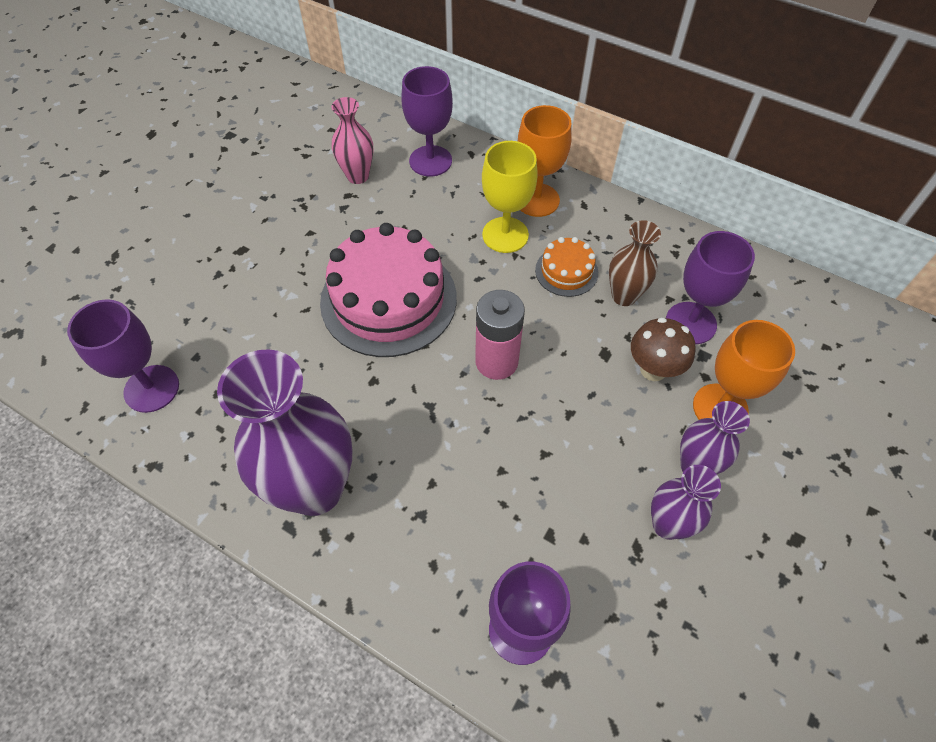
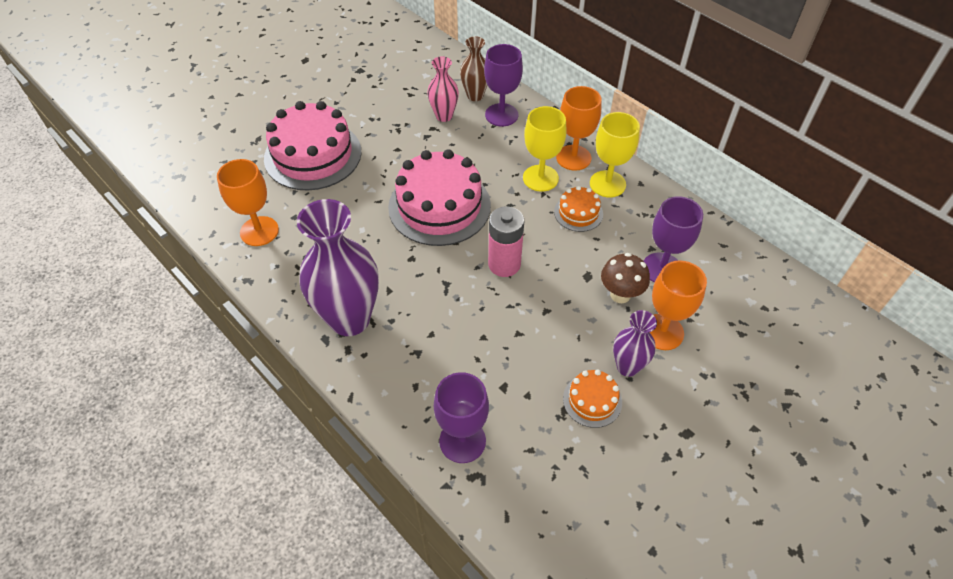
camera: 15 degrees right, 5 degrees down
purple goblet [67,299,179,413] -> orange goblet [217,159,279,246]
brown vase [609,220,661,306] -> brown vase moved to [460,36,488,101]
purple vase [651,465,721,540] -> orange cake [563,369,622,428]
none -> pink cake [264,101,361,191]
none -> yellow goblet [590,112,640,198]

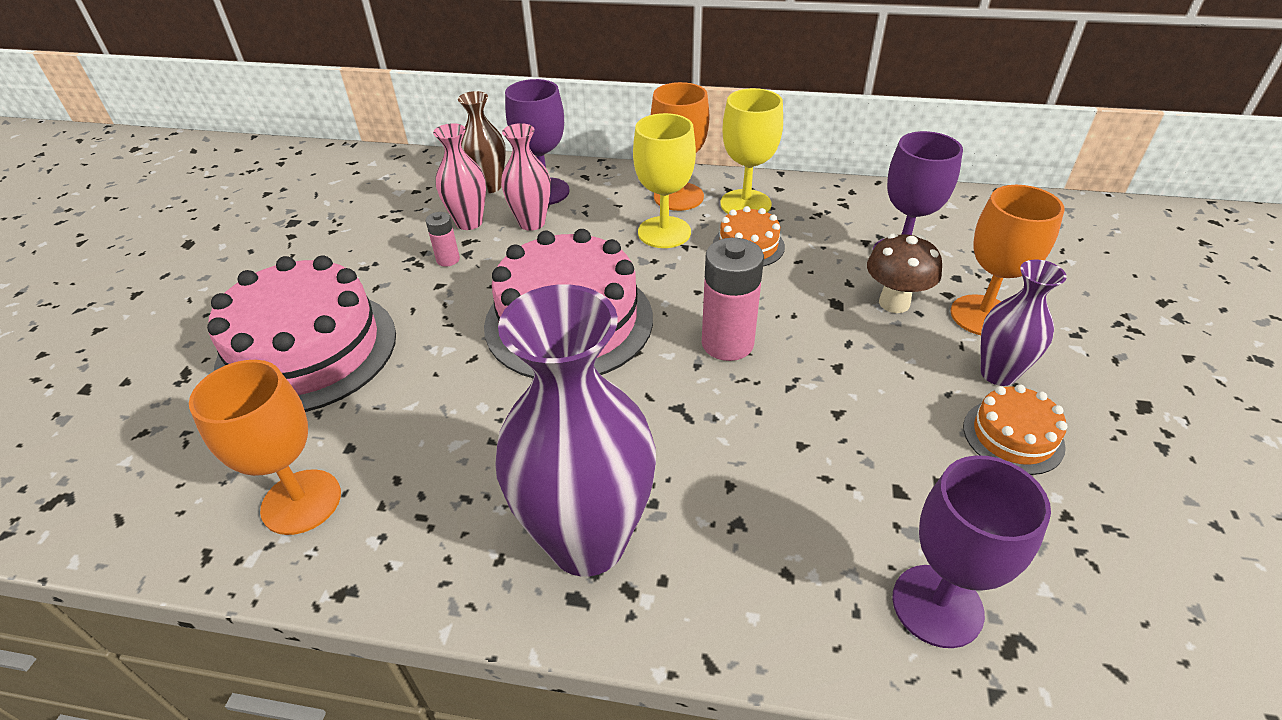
camera: 35 degrees left, 10 degrees down
none -> pink battery [426,212,460,267]
none -> pink vase [501,123,551,231]

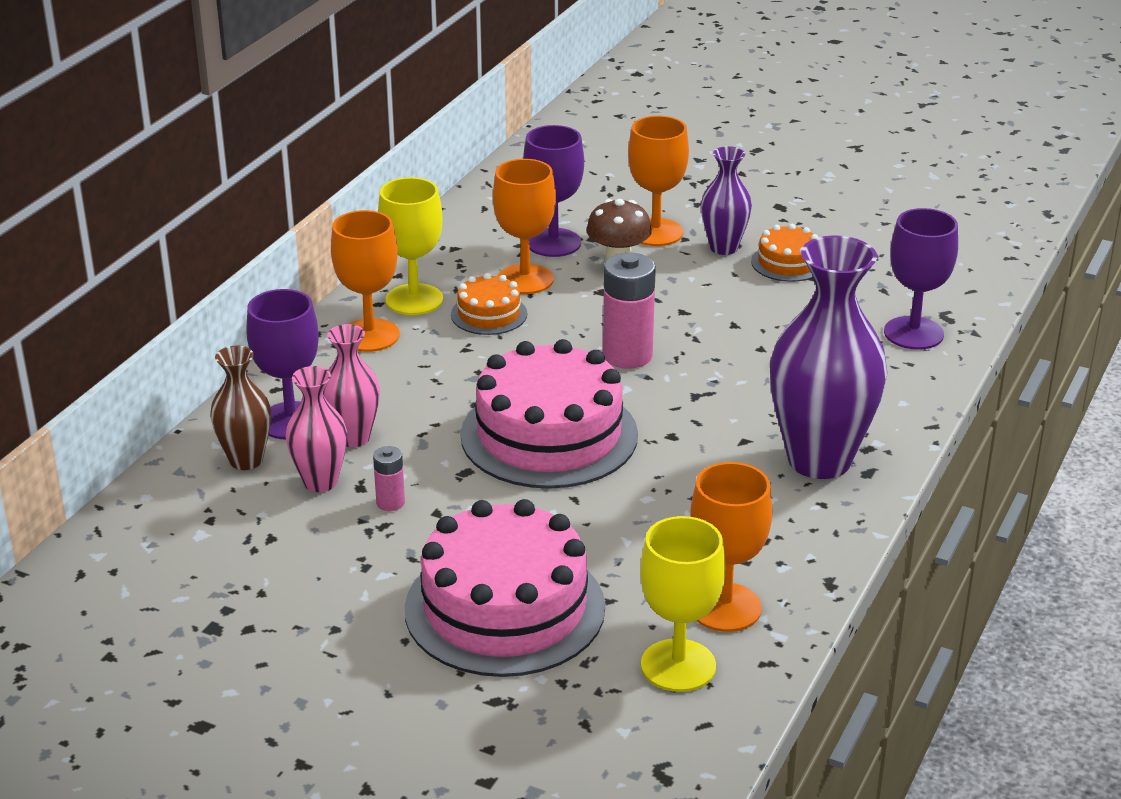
camera: 75 degrees left, 10 degrees down
yellow goblet [633,113,696,248] -> yellow goblet moved to [640,516,725,692]
none -> orange goblet [493,159,556,294]

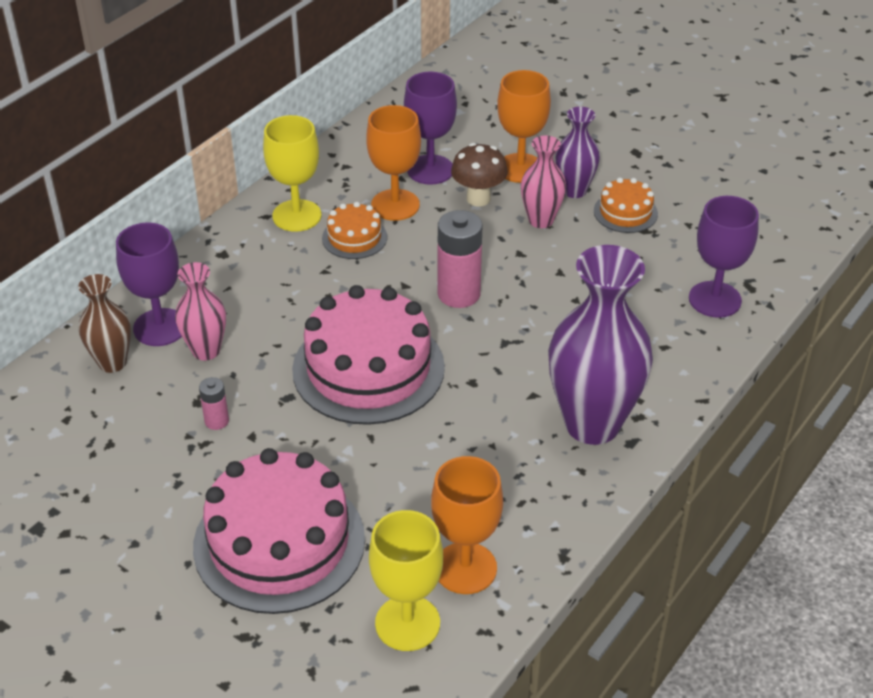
camera: 10 degrees right, 10 degrees up
pink vase [285,366,347,492] -> pink vase moved to [521,135,566,228]
orange goblet [331,210,400,352] -> none

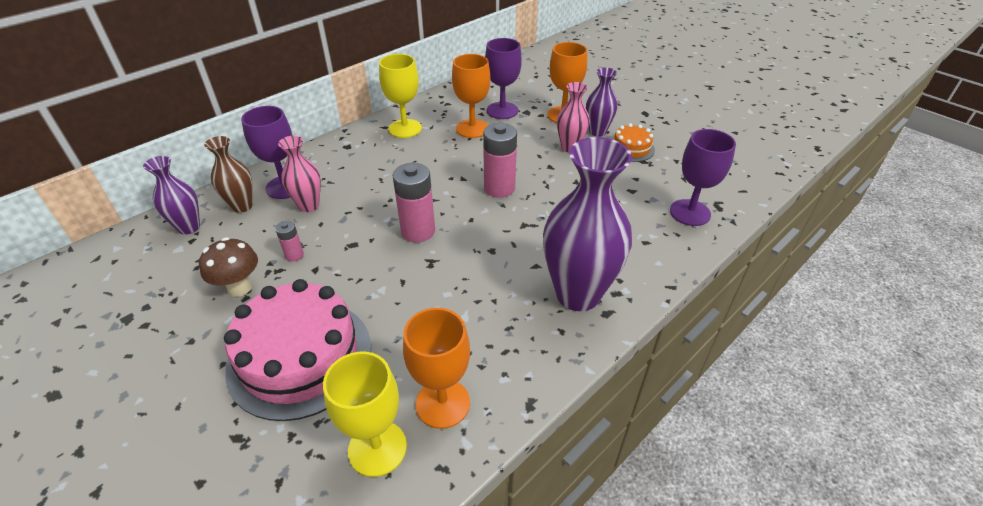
camera: 10 degrees right, 0 degrees up
pink cake [292,285,445,425] -> pink battery [393,163,435,242]
orange cake [322,202,387,259] -> none
brown mushroom [451,143,508,206] -> brown mushroom moved to [199,237,258,297]
none -> purple vase [143,156,200,235]

